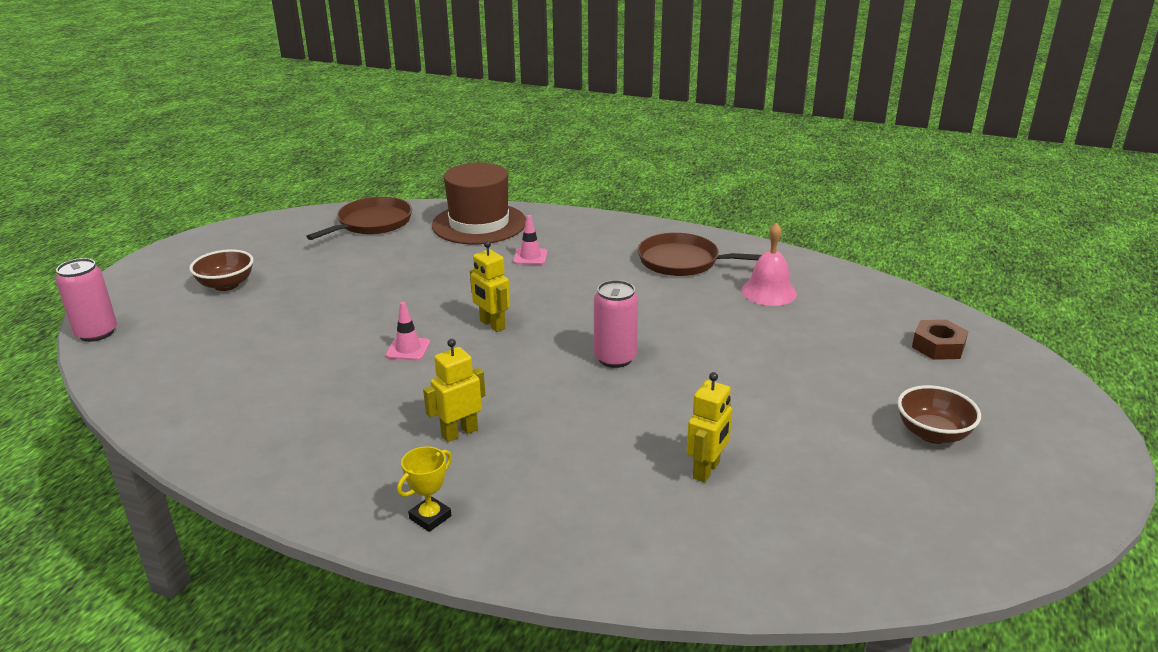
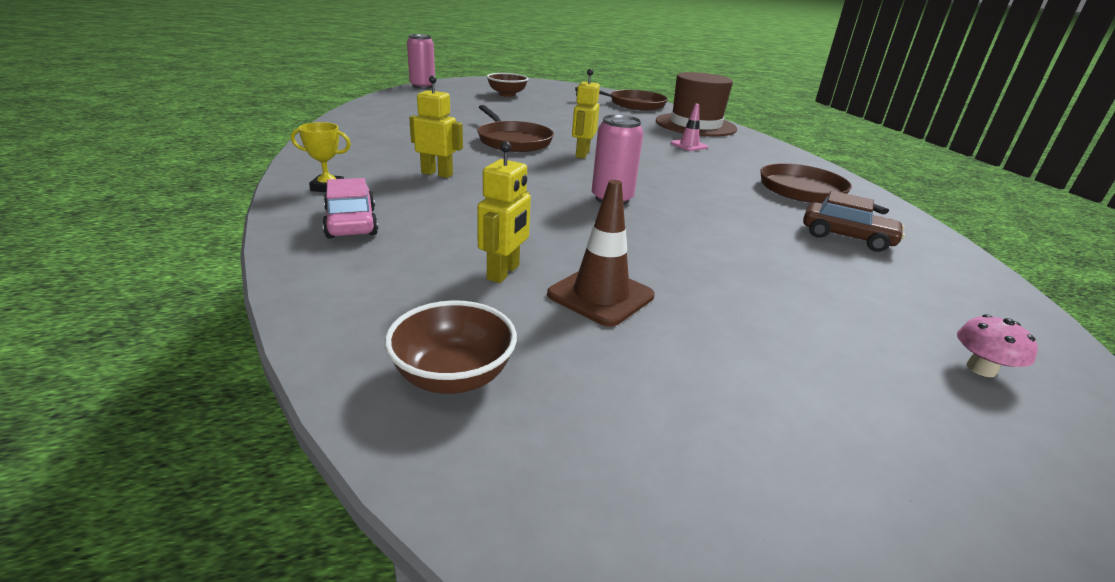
camera: 50 degrees right, 0 degrees up
pink traffic cone [386,302,430,360] -> brown pan [477,105,554,152]
yellow robot [687,372,732,482] -> yellow robot turned 60 degrees counterclockwise [477,141,531,283]
pink bell [741,222,797,306] -> brown car [803,191,905,252]
brown bowl [897,385,981,444] -> brown bowl moved to [385,300,517,394]
brown nut [912,320,968,360] -> pink mushroom [957,314,1038,377]
none -> pink car [322,178,378,239]
none -> brown traffic cone [547,180,655,327]

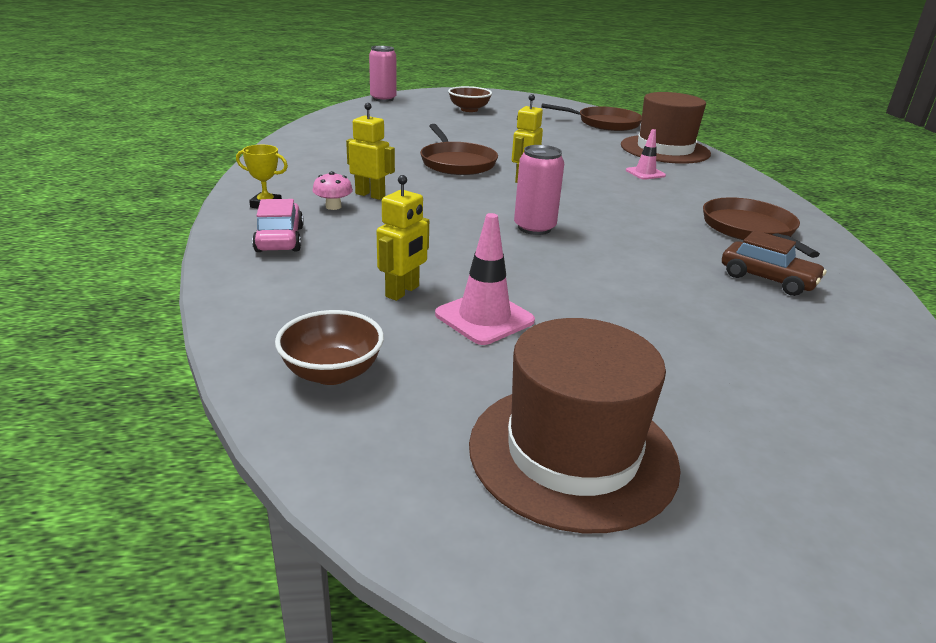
camera: 10 degrees right, 0 degrees up
brown traffic cone [547,180,655,327] -> pink traffic cone [435,213,535,345]
pink mushroom [957,314,1038,377] -> pink mushroom moved to [312,171,353,210]
none -> brown hat [469,318,681,533]

